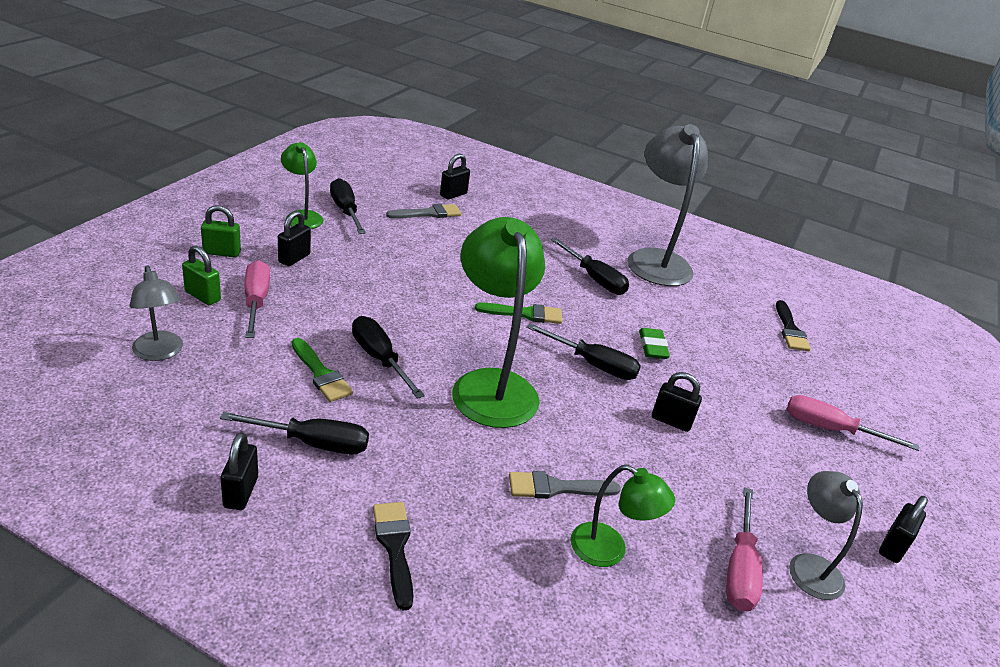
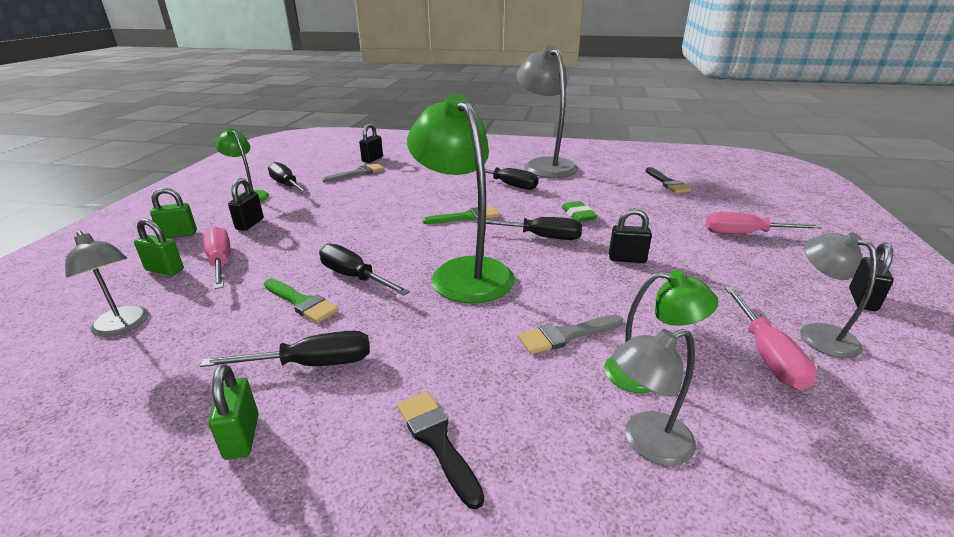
camera: 10 degrees left, 5 degrees down
black padlock [220,433,258,510] -> green padlock [209,364,259,460]
none -> grey lamp [613,329,696,466]

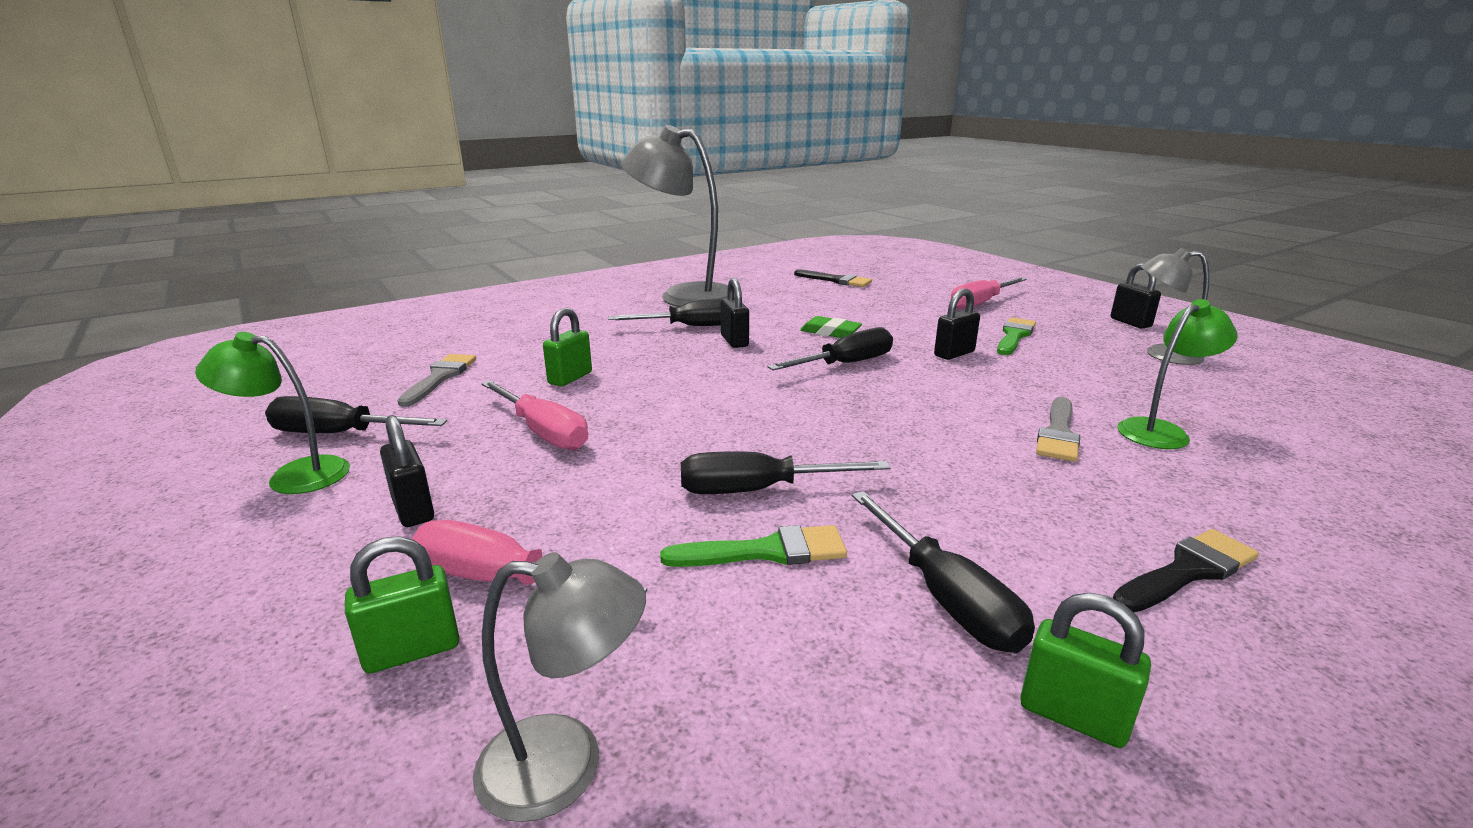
camera: 45 degrees left, 5 degrees down
green padlock [150,188,197,238] -> green padlock moved to [543,308,592,387]
black screwdriver [200,331,370,367] -> black screwdriver turned 120 degrees clockwise [852,491,1035,653]
black padlock [359,123,383,163] -> black padlock moved to [721,278,749,348]
black brush [397,391,484,509] -> black brush turned 135 degrees clockwise [1113,529,1259,613]
green lamp [407,93,515,303] -> none
green brush [423,207,499,224] -> green brush moved to [997,317,1036,355]
grey lamp [613,329,696,466] -> none
pink screwdriver [724,287,817,390] -> pink screwdriver moved to [481,380,588,450]

